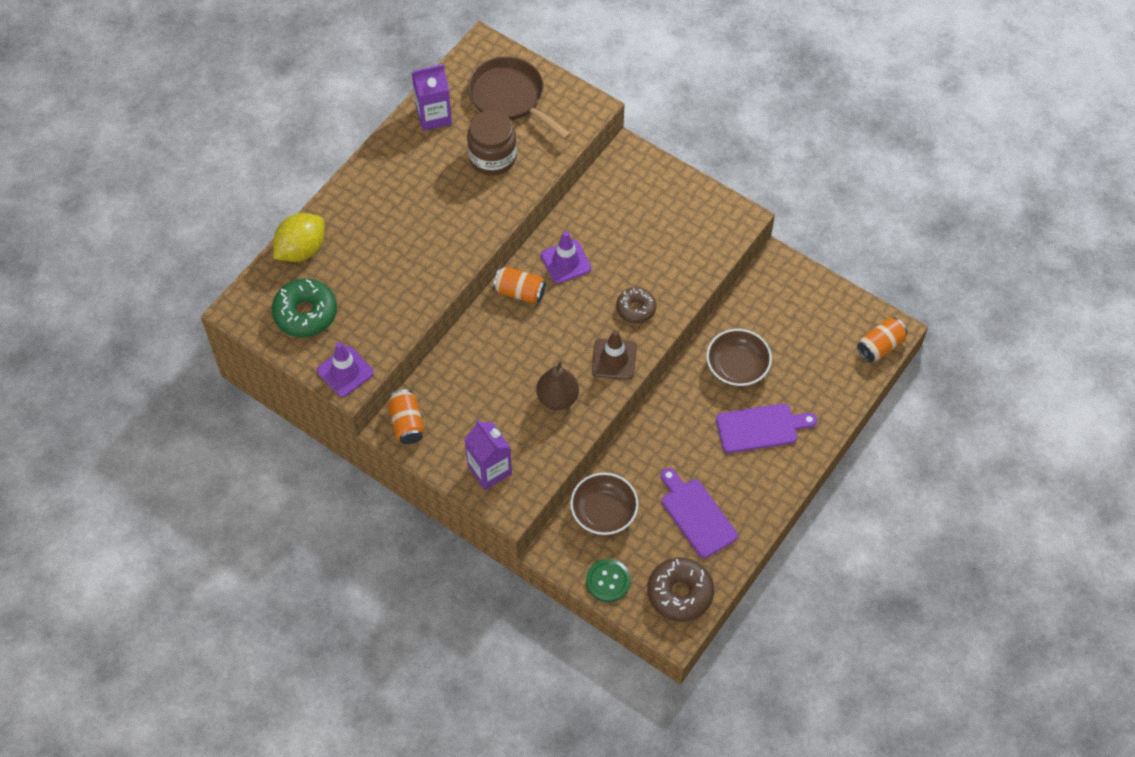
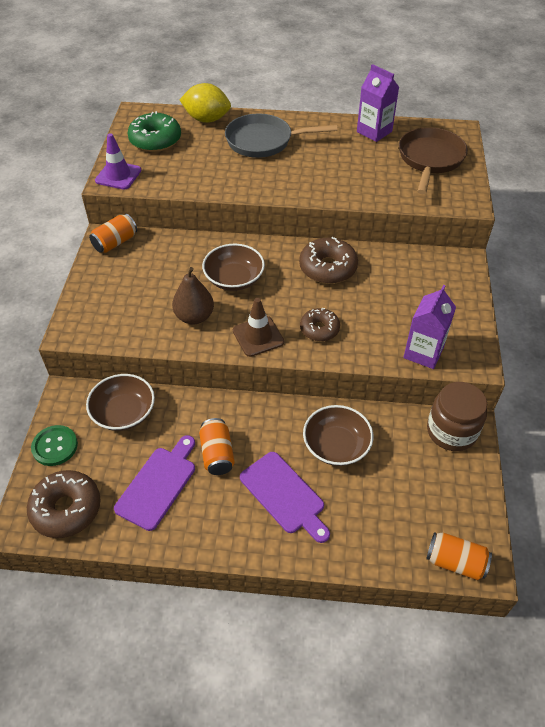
camera: 60 degrees right, 10 degrees down
purple carton [464,419,512,490] -> purple carton moved to [403,285,456,369]
brown jar [467,110,517,175] -> brown jar moved to [427,382,487,451]
orange can [493,267,546,304] -> orange can moved to [199,418,235,475]
purple traffic cone [541,231,591,284] -> brown donut [299,237,358,284]
none -> brown bowl [202,244,265,291]
none -> grey pan [225,114,337,158]

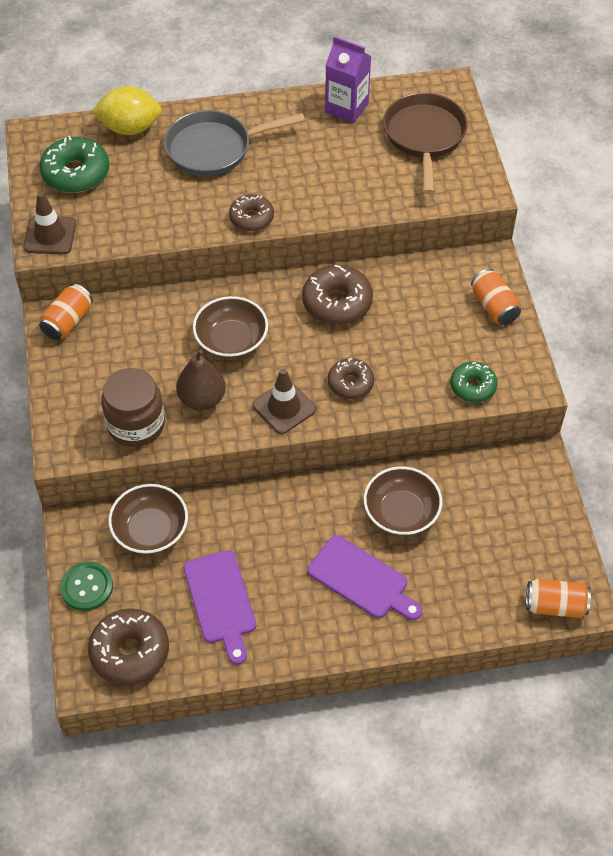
camera: 15 degrees left, 5 degrees up
purple traffic cone [95,133,142,190] -> brown traffic cone [24,192,76,254]
purple cutting board [114,435,195,531] -> purple cutting board turned 150 degrees clockwise [184,550,256,665]
orange can [199,418,235,475] -> orange can moved to [471,269,521,325]
purple carton [403,285,456,369] -> green donut [450,362,497,403]
brown jar [427,382,487,451] -> brown jar moved to [101,368,165,447]
none -> brown donut [229,194,274,231]

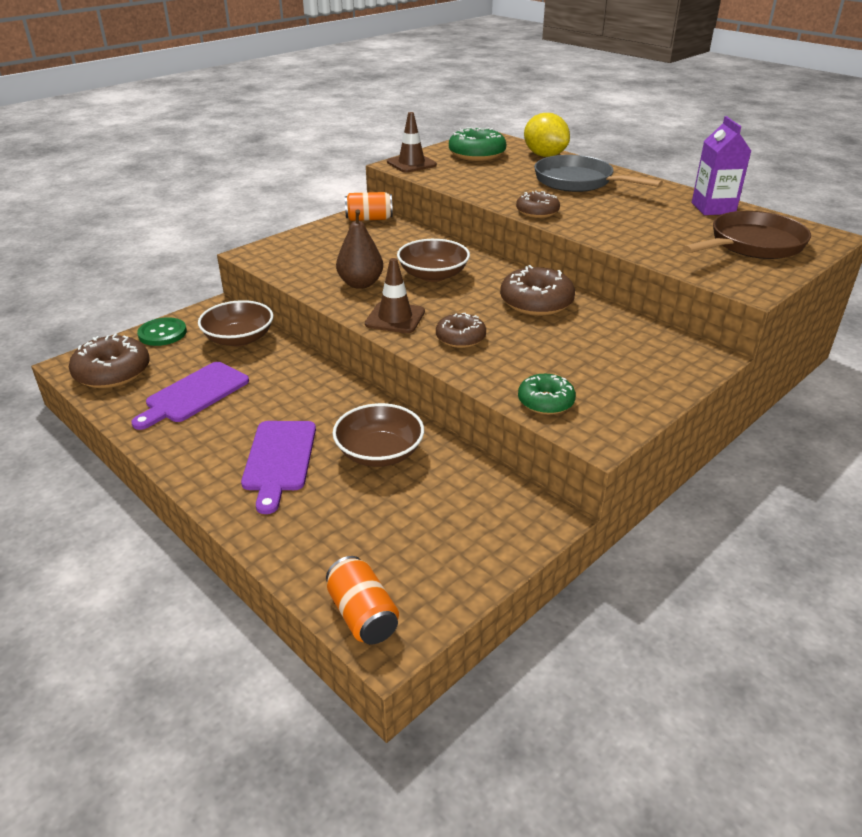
camera: 55 degrees right, 20 degrees down
brown jar [101,368,165,447] -> none
orange can [471,269,521,325] -> none

